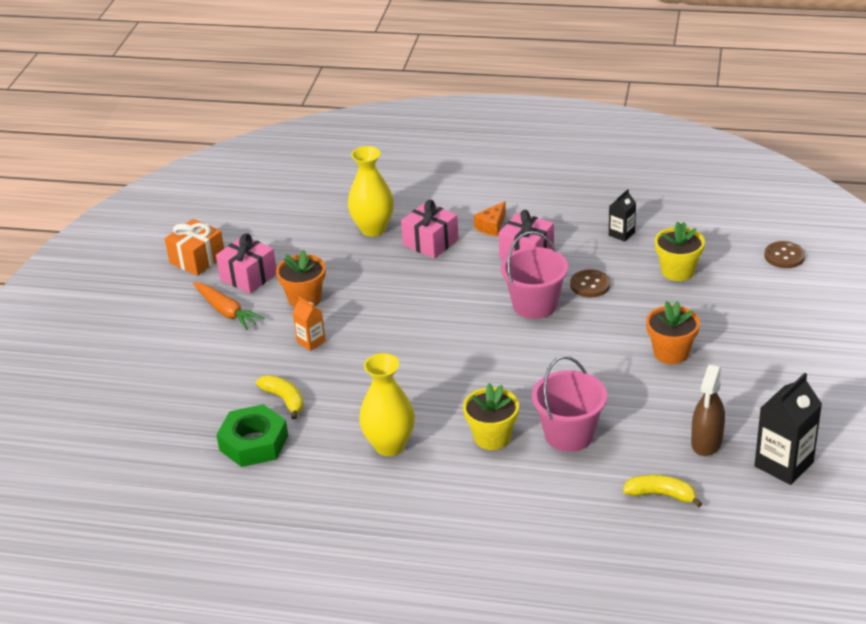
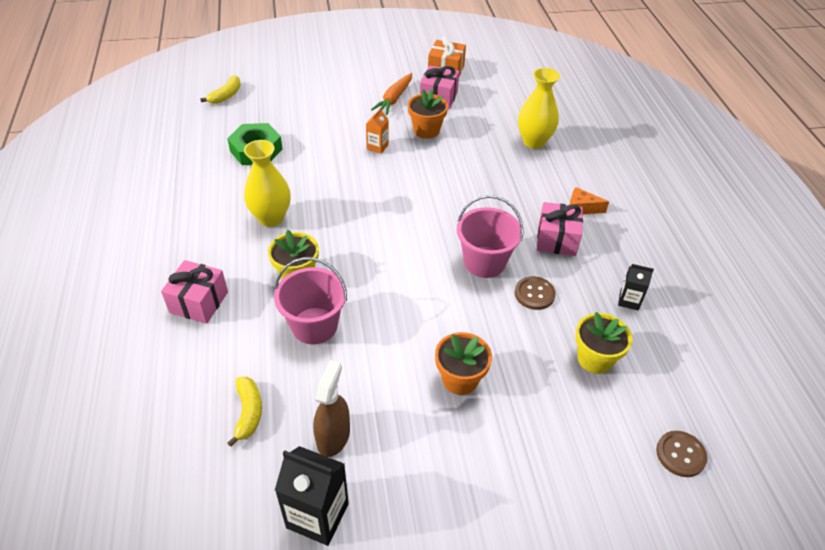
camera: 65 degrees right, 10 degrees up
yellow banana [256,375,304,419] -> yellow banana moved to [200,75,241,104]
pink gift [401,200,459,259] -> pink gift moved to [161,260,228,324]
brown spray bottle [691,365,725,456] -> brown spray bottle turned 105 degrees clockwise [313,360,350,457]

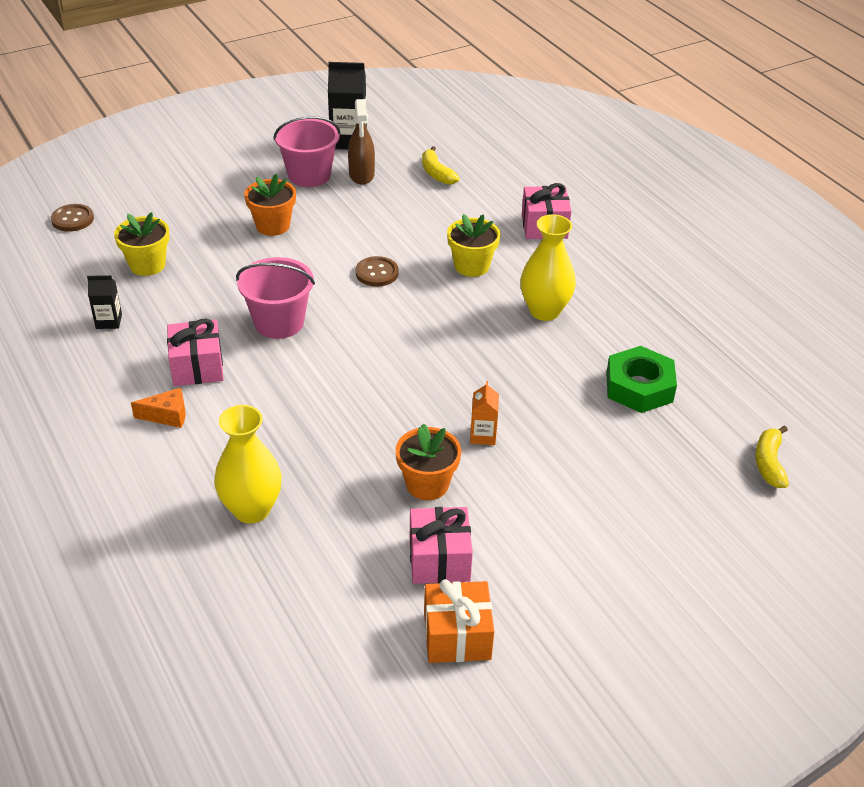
camera: 160 degrees right, 5 degrees down
pink bucket [274,257,347,344] -> pink bucket moved to [273,116,341,187]
orange carrot [371,73,412,115] -> none
brown button [515,276,556,310] -> brown button moved to [355,256,399,287]

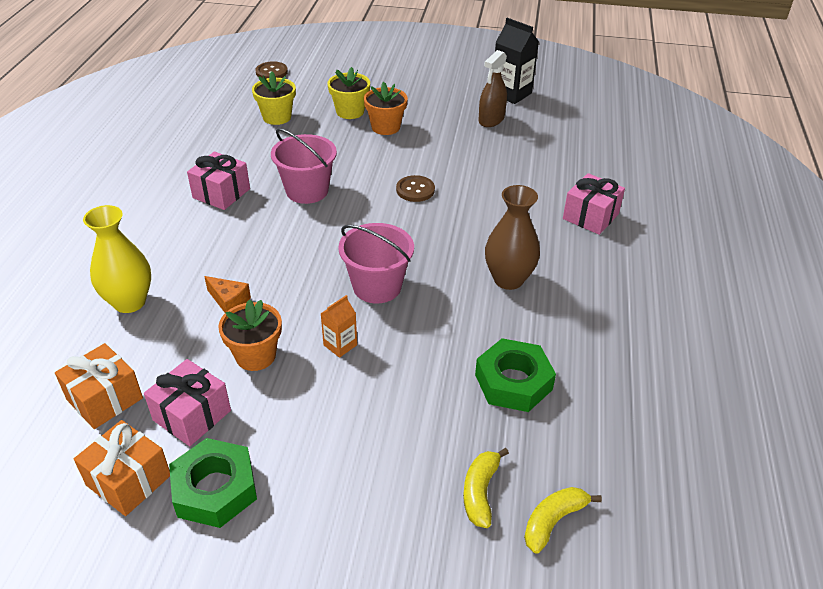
camera: 40 degrees right, 0 degrees up
black carton [87,275,122,329] -> none
orange cheese [131,388,186,428] -> orange cheese moved to [204,276,251,313]
pink bucket [273,116,341,187] -> pink bucket moved to [338,223,414,303]
yellow banana [422,146,460,185] -> yellow banana moved to [463,448,509,528]
yellow flower pot [447,214,501,277] -> yellow flower pot moved to [327,67,370,119]
yellow vase [521,214,576,321] -> brown vase [485,185,540,290]
none -> orange gift [55,343,143,429]
none -> green nut [169,438,257,528]

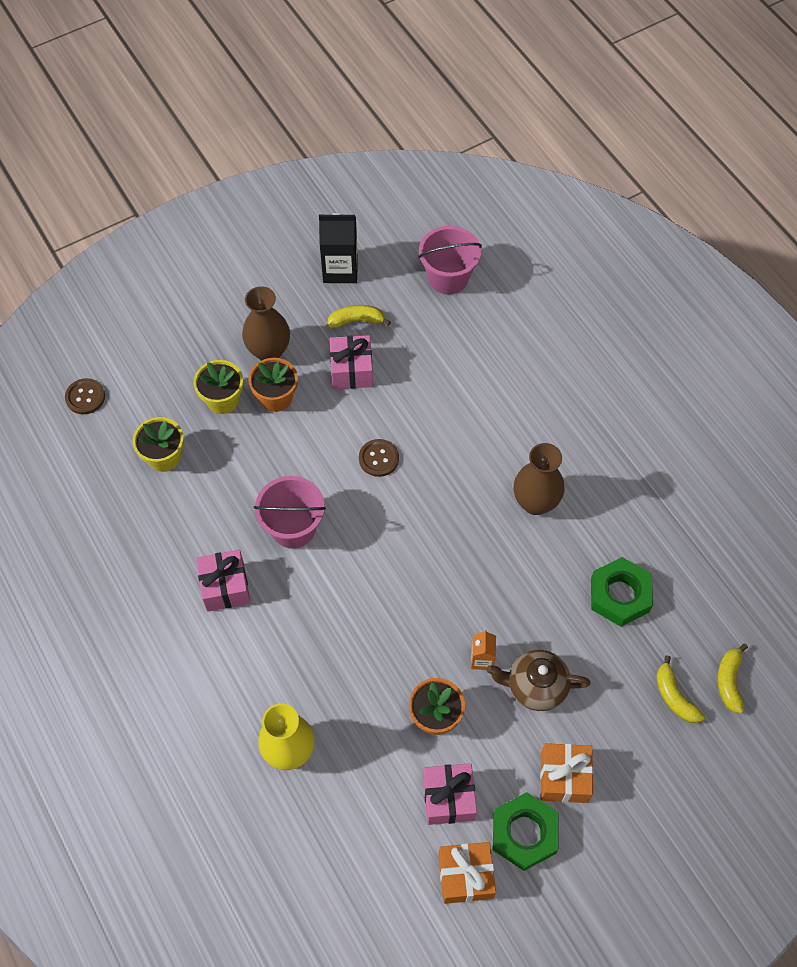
camera: 40 degrees left, 20 degrees up
orange gift [55,343,143,429] -> orange gift moved to [540,743,593,803]
orange cheese [204,276,251,313] -> none
pink bucket [338,223,414,303] -> pink bucket moved to [418,226,482,295]
brown spray bottle [479,50,507,127] -> yellow banana [327,305,391,328]
pink gift [563,173,625,235] -> pink gift moved to [330,335,373,389]
none -> brown vase [242,286,290,361]
none -> brown teapot [486,650,591,711]

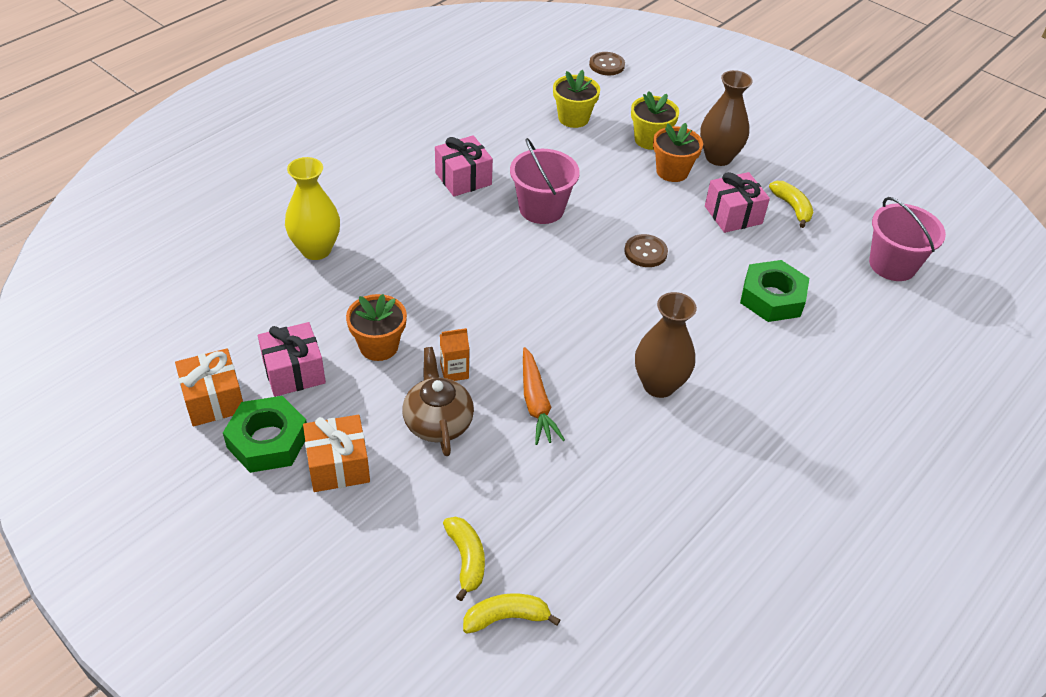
camera: 70 degrees right, 15 degrees down
black carton [319,213,358,283] -> none
green nut [591,557,653,627] -> green nut moved to [740,260,809,322]
yellow banana [656,655,705,723] -> yellow banana turned 120 degrees clockwise [443,517,485,601]
none -> orange carrot [523,347,565,445]

